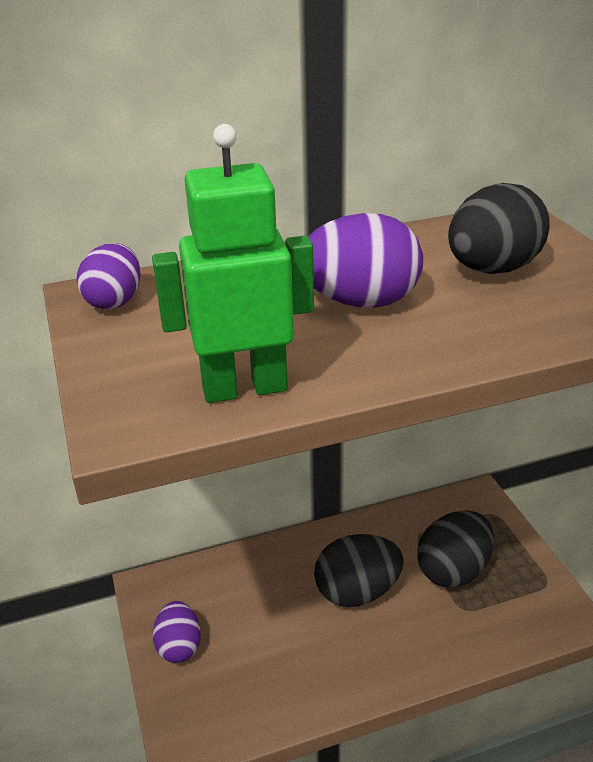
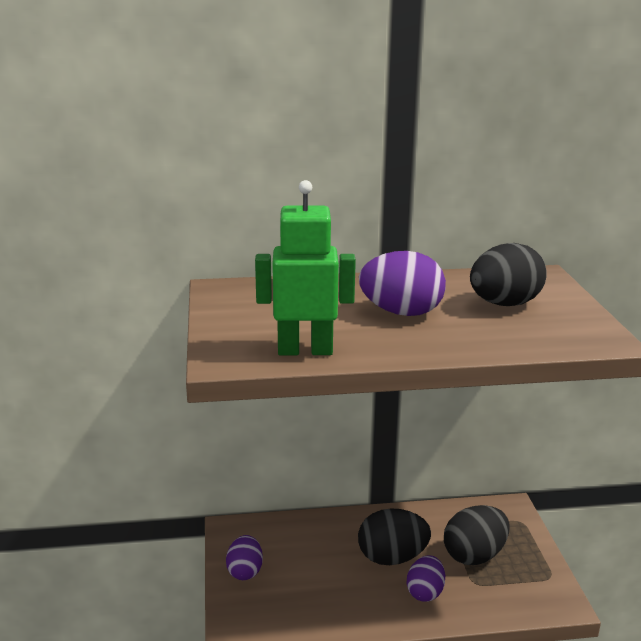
camera: 10 degrees right, 10 degrees down
purple egg [77,243,140,310] -> purple egg moved to [407,555,445,602]

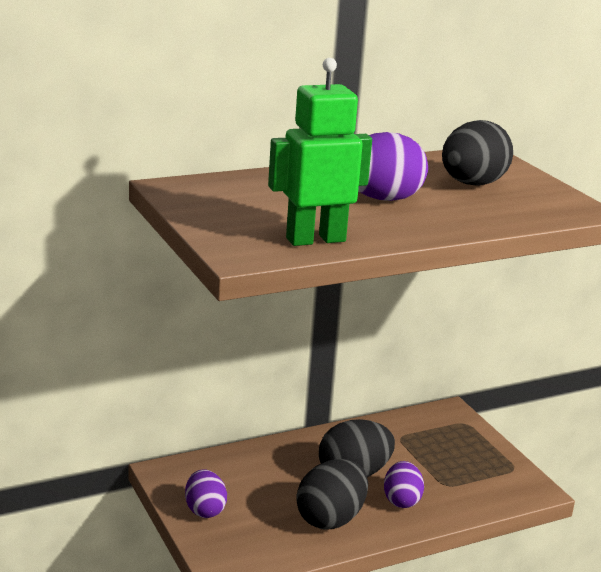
camera: 20 degrees left, 0 degrees up
black egg [444,505,510,565] -> black egg moved to [296,459,368,530]

